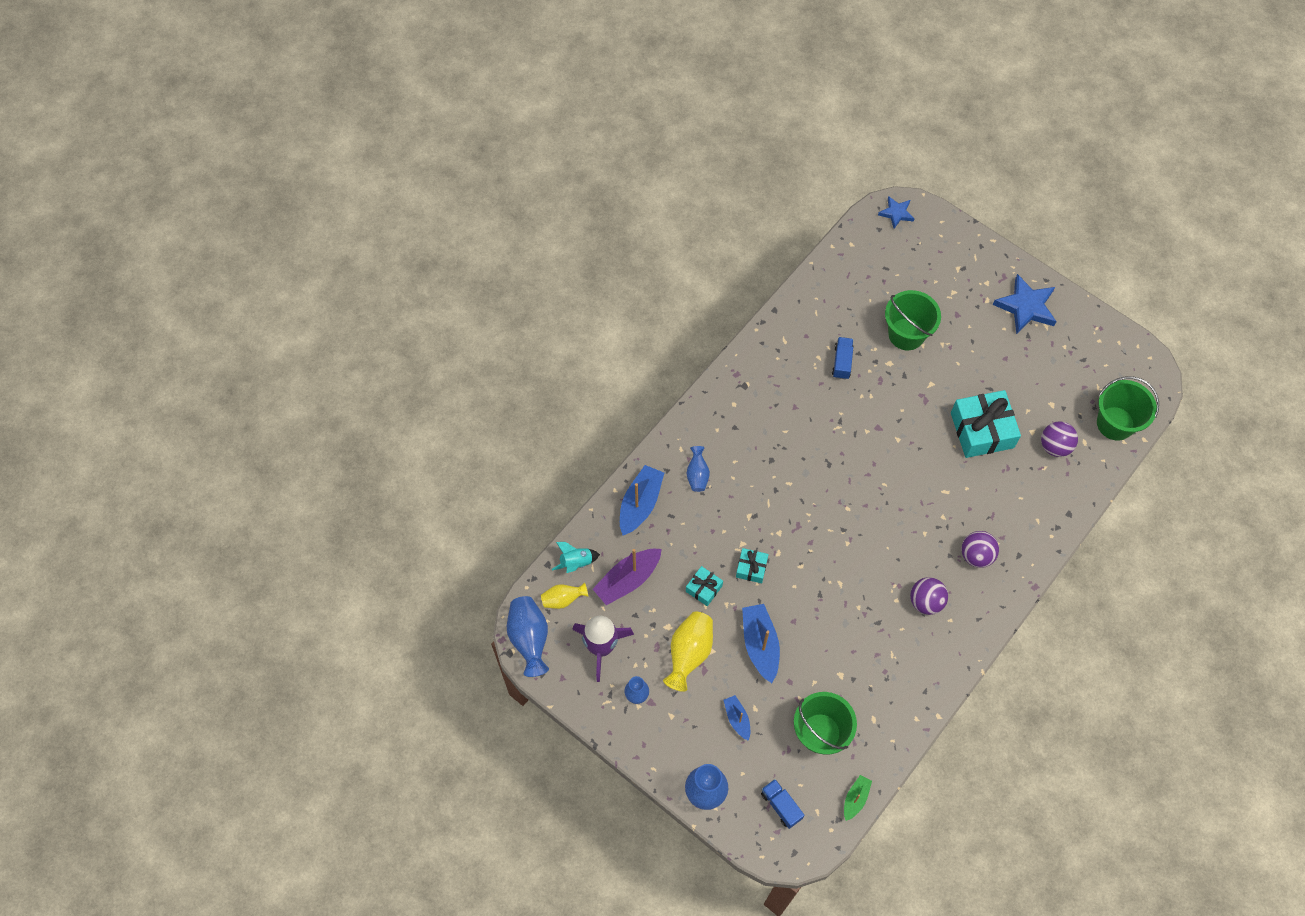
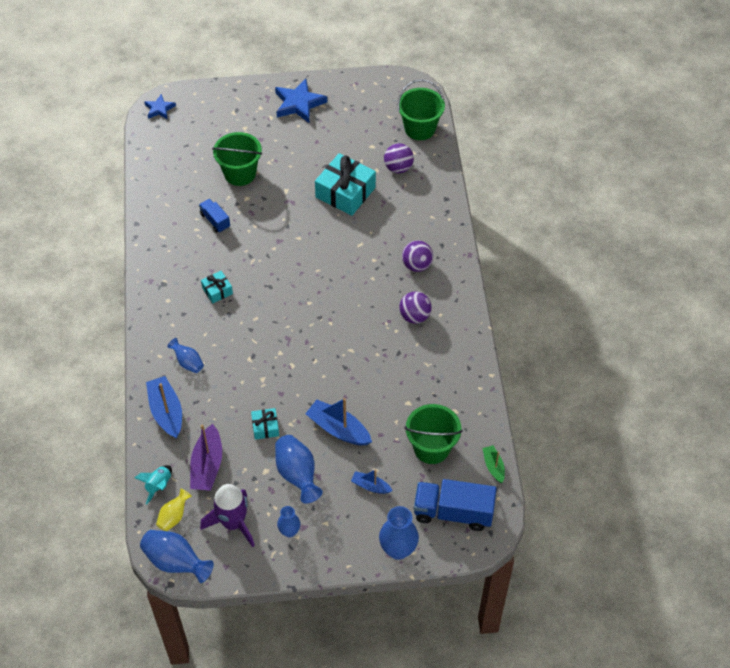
camera: 45 degrees left, 10 degrees down
yellow vase [663,611,713,692] -> blue vase [275,435,323,504]
turquoise gift [736,548,769,583] -> turquoise gift moved to [201,271,233,303]
blue truck [761,779,805,829] -> blue truck [414,479,497,531], size x1.86

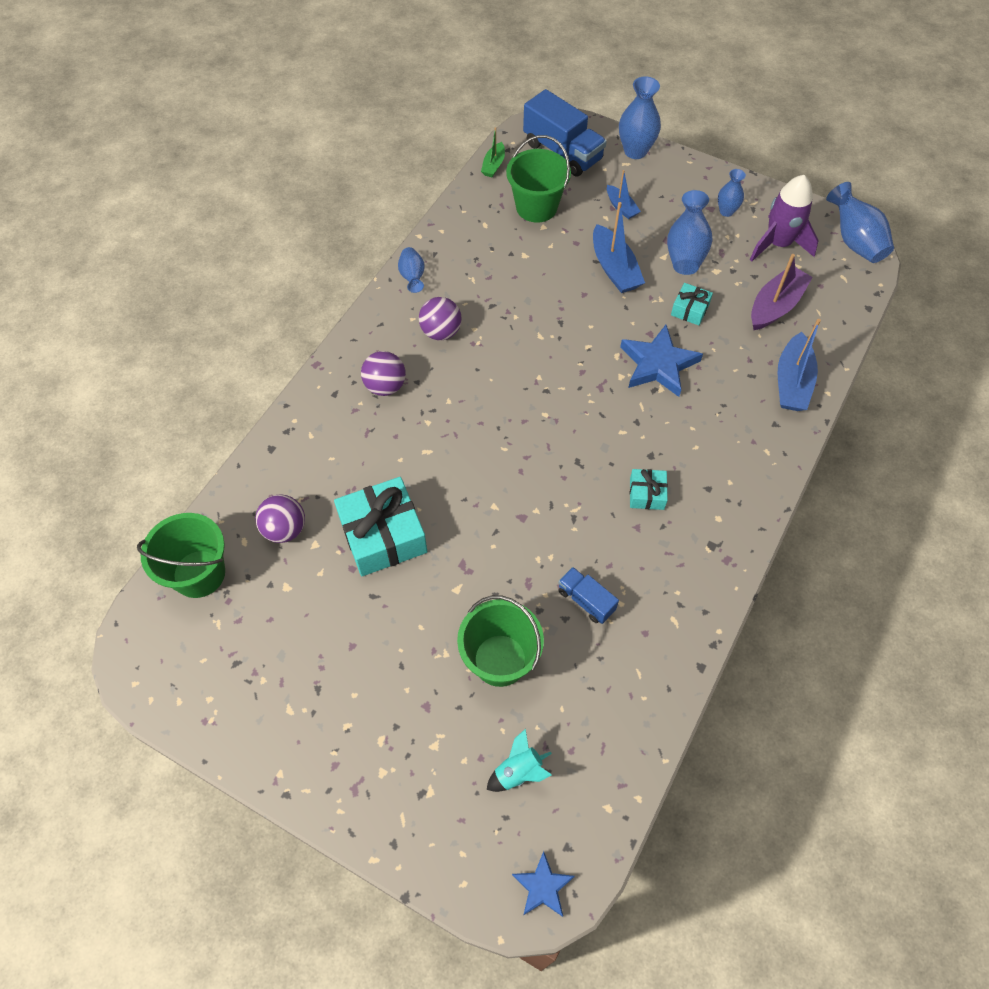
camera: 145 degrees left, 5 degrees up
turquoise rocket [134,465,172,505] -> turquoise rocket moved to [487,729,552,792]
yellow vase [156,488,192,531] -> none
blue vase [167,338,204,373] -> blue vase moved to [398,247,425,293]
blue truck [199,199,230,233] -> blue truck turned 135 degrees clockwise [558,567,619,624]
blue star [275,79,327,123] -> blue star moved to [620,325,703,397]

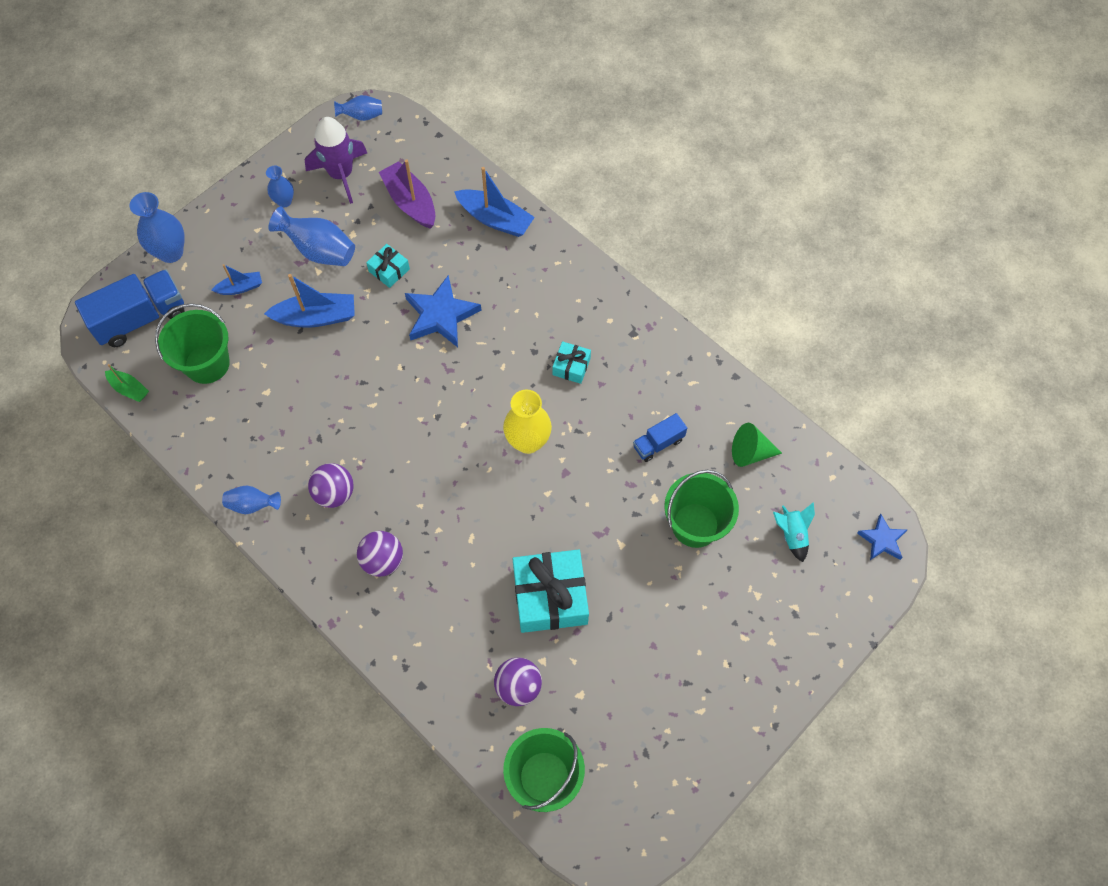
camera: 75 degrees left, 5 degrees up
blue vase [826,182,894,263] -> blue vase [334,95,382,121], size x0.59
none -> yellow vase [503,389,552,454]
none -> green cone [732,423,782,467]

